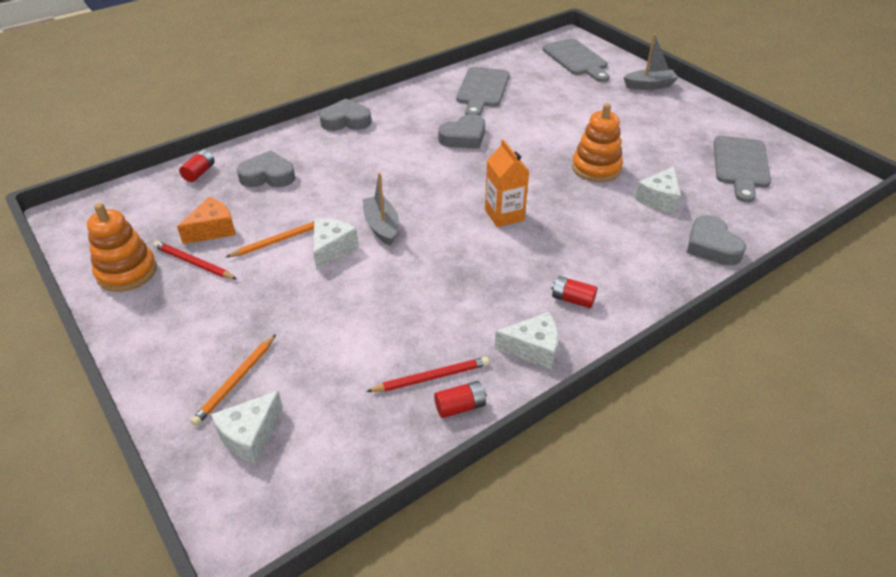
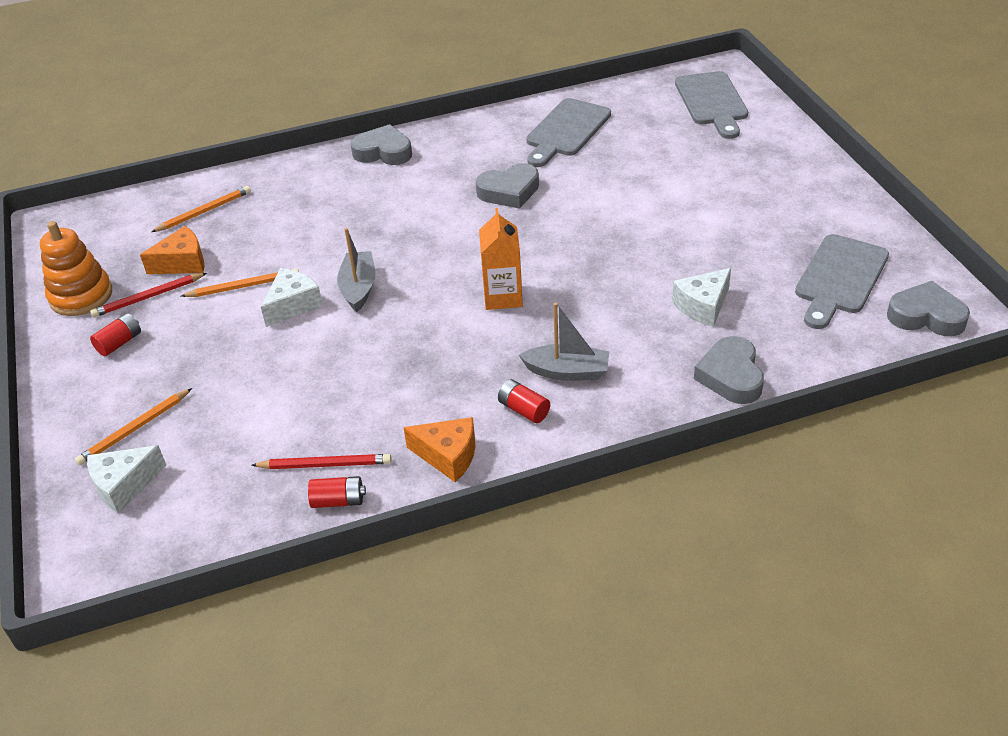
camera: 20 degrees right, 0 degrees up
red pencil [153,241,237,279] -> red pencil turned 75 degrees counterclockwise [90,273,207,317]
red battery [179,150,215,182] -> red battery moved to [90,313,141,356]
grey heart [237,150,295,188] -> grey heart moved to [887,281,970,336]
white cheese [494,312,558,370] -> orange cheese [404,417,475,482]
orange stacking toy [572,103,623,182] -> none
grey boat [623,34,679,90] -> grey boat moved to [519,302,610,381]
none -> orange pencil [151,186,251,232]

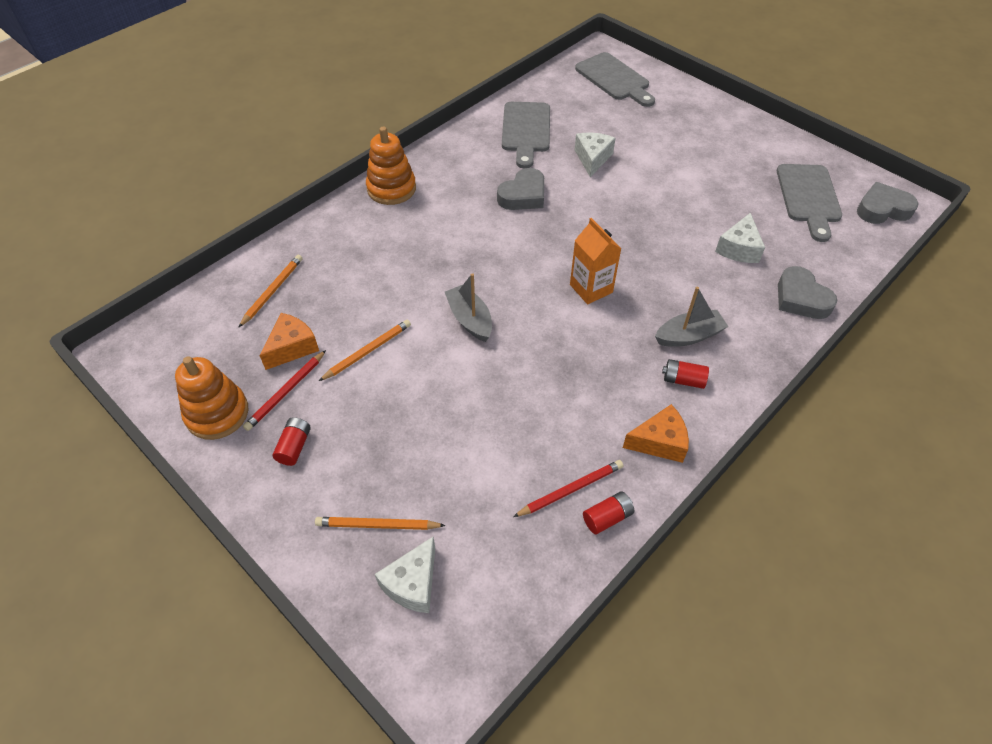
camera: 30 degrees left, 10 degrees up
orange pencil [75,388,192,466] -> orange pencil turned 75 degrees clockwise [315,517,446,530]
white cheese [261,268,323,327] -> white cheese moved to [575,133,616,177]
grey heart [351,124,412,165] -> orange stacking toy [366,127,416,205]

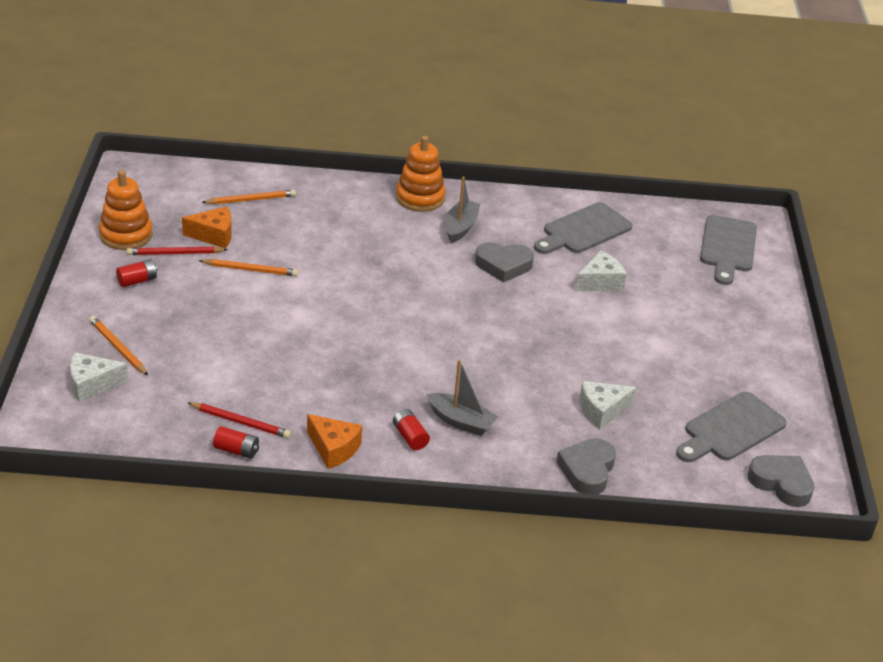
camera: 45 degrees right, 15 degrees down
grey boat [445,273,492,342] -> grey boat moved to [445,176,480,243]
orange carton [570,218,621,304] -> none

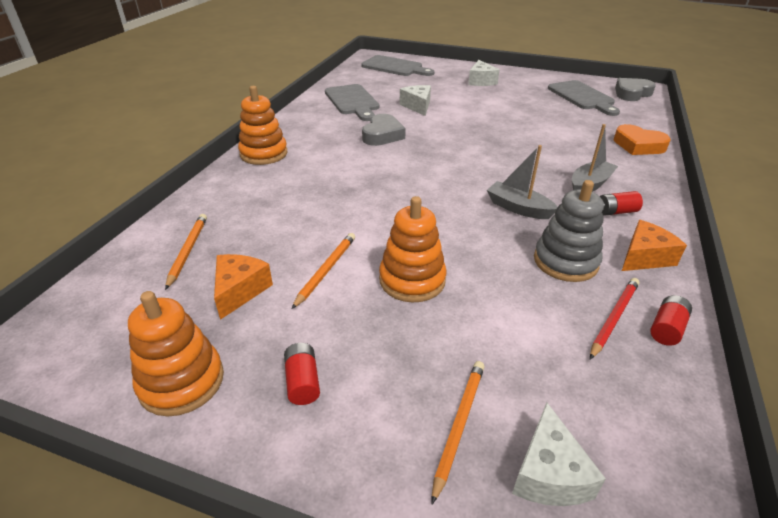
camera: 70 degrees left, 0 degrees up
orange pencil [89,316,148,375] -> orange pencil turned 135 degrees clockwise [432,361,484,504]
red pencil [127,247,228,255] -> none
grey boat [445,176,480,243] -> grey boat moved to [487,145,557,219]
grey heart [556,439,616,494] -> orange heart [614,124,670,155]
white cheese [579,381,636,430] -> white cheese moved to [468,60,500,86]
none -> orange stacking toy [379,196,447,303]
none -> grey stacking toy [534,180,604,282]

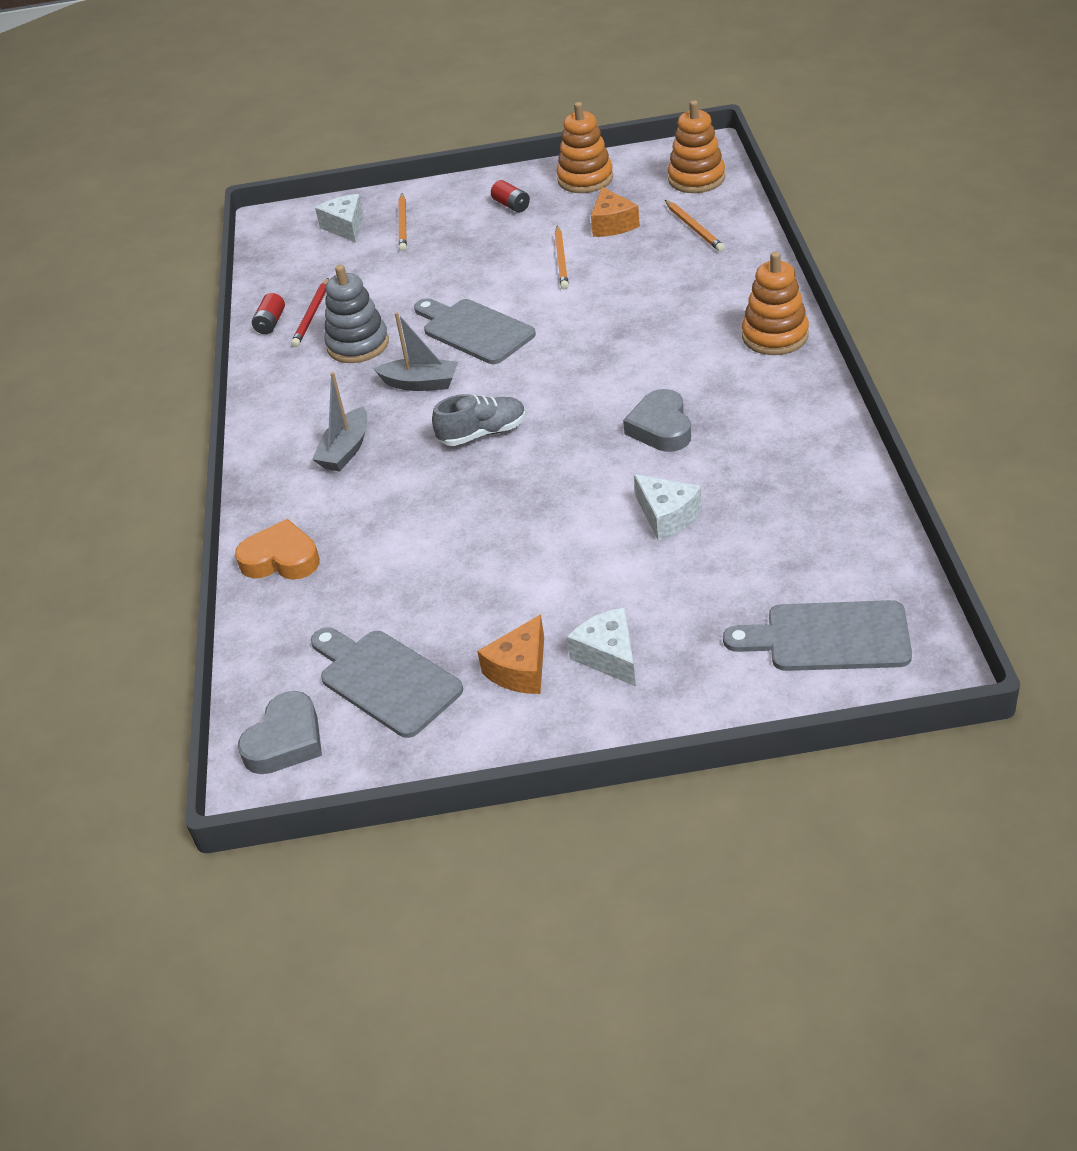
camera: 160 degrees right, 5 degrees up
grey cutting board [325,84,379,121] -> grey cutting board moved to [414,298,536,364]
orange stacking toy [379,196,447,303] -> orange stacking toy moved to [668,100,725,193]
red battery [600,191,643,216] -> none
orange cheese [622,220,687,271] -> orange cheese moved to [477,614,544,694]
none -> grey shoe [432,394,526,446]

